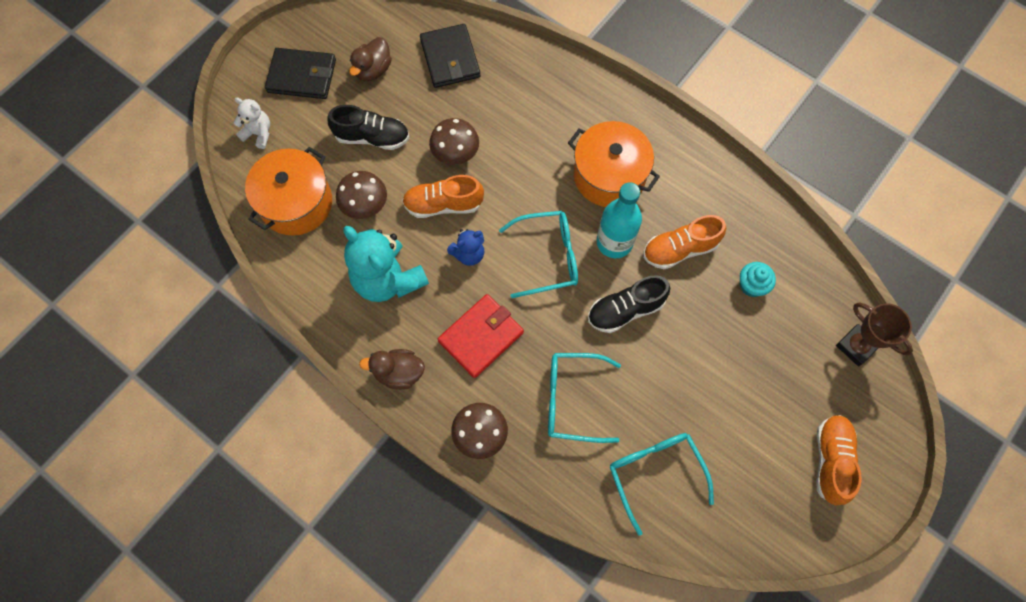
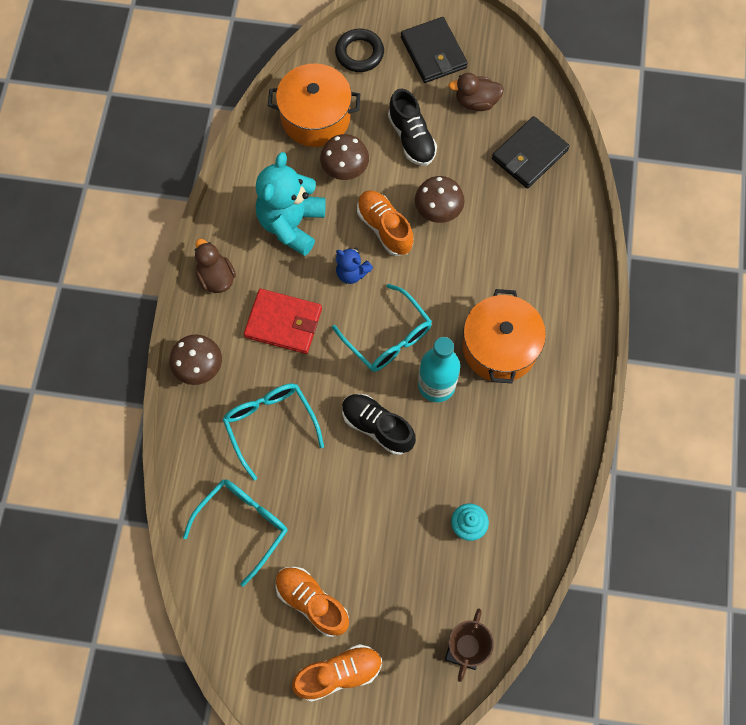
camera: 60 degrees right, 0 degrees up
white teddy bear [234,98,270,149] -> black ring [335,29,384,72]
orange shoe [643,215,726,269] -> orange shoe moved to [275,567,349,637]

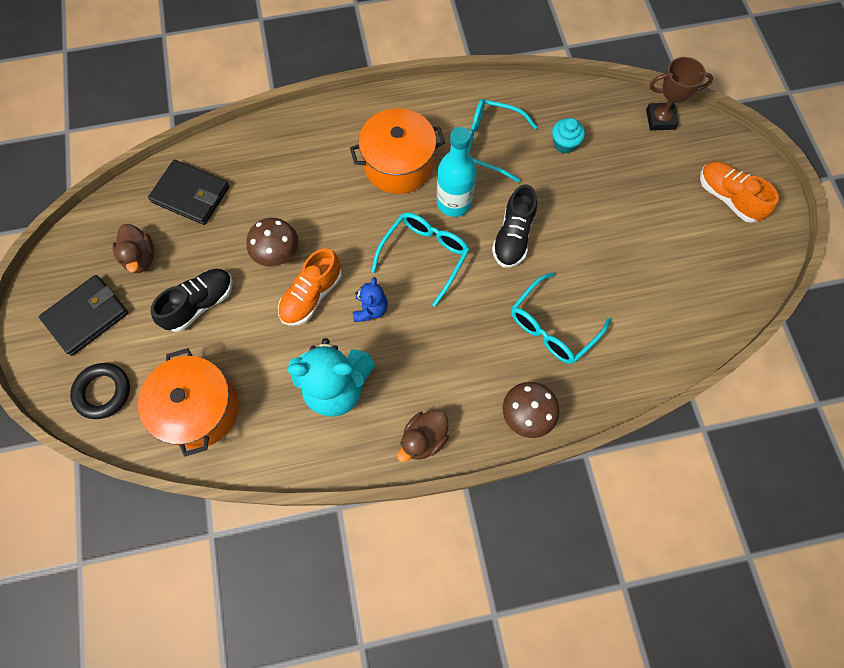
camera: 110 degrees left, 0 degrees up
turquoise glasses [183,479,288,587] -> turquoise glasses moved to [468,99,537,183]
red wallet [244,289,322,354] -> none
orange shoe [275,567,349,637] -> none
brown mushroom [320,134,369,180] -> none

